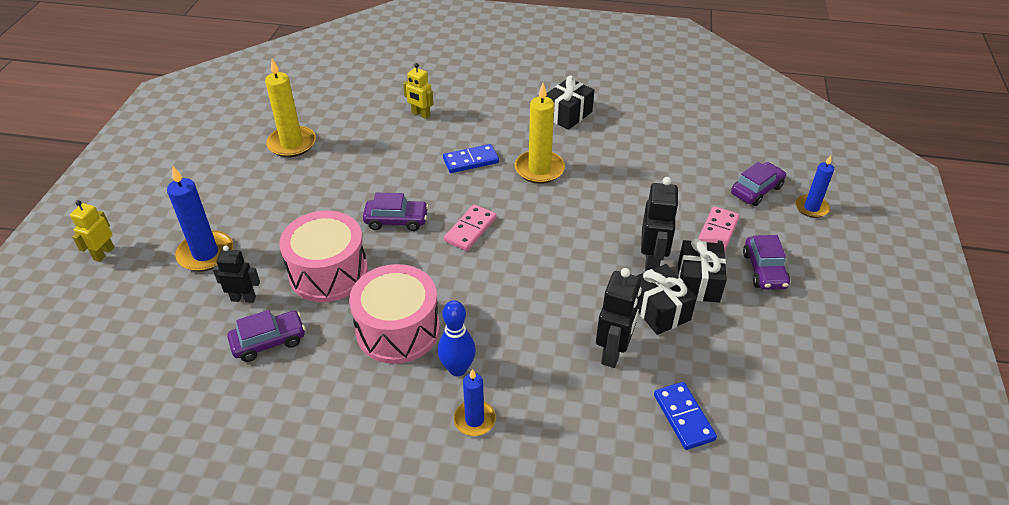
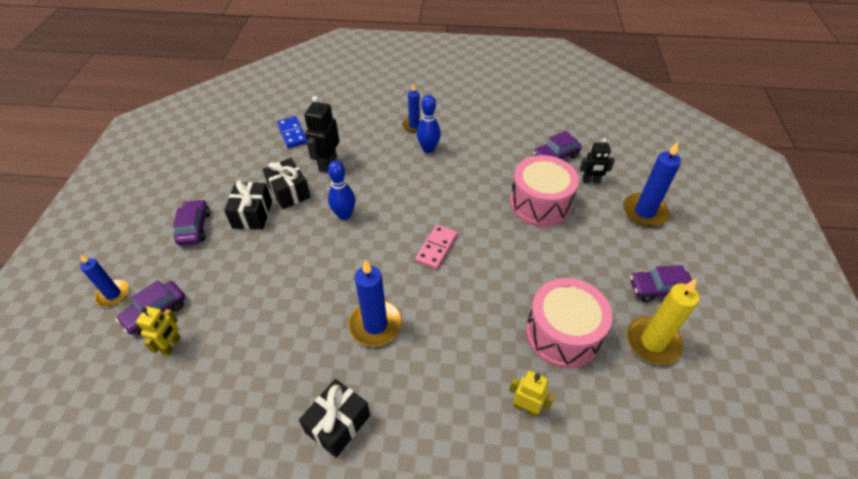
camera: 175 degrees right, 5 degrees up
yellow robot [70,200,114,262] -> yellow robot moved to [136,306,181,356]
pink drum [349,264,440,364] -> pink drum moved to [526,278,612,368]
purple car [363,193,429,231] -> purple car moved to [630,265,696,302]
blue domino [443,144,499,173] -> none
yellow candle [515,83,565,184] -> blue candle [348,259,402,346]
black robot [641,177,679,271] -> none
pink domino [698,206,740,252] -> none
none -> blue bowling pin [328,161,355,220]

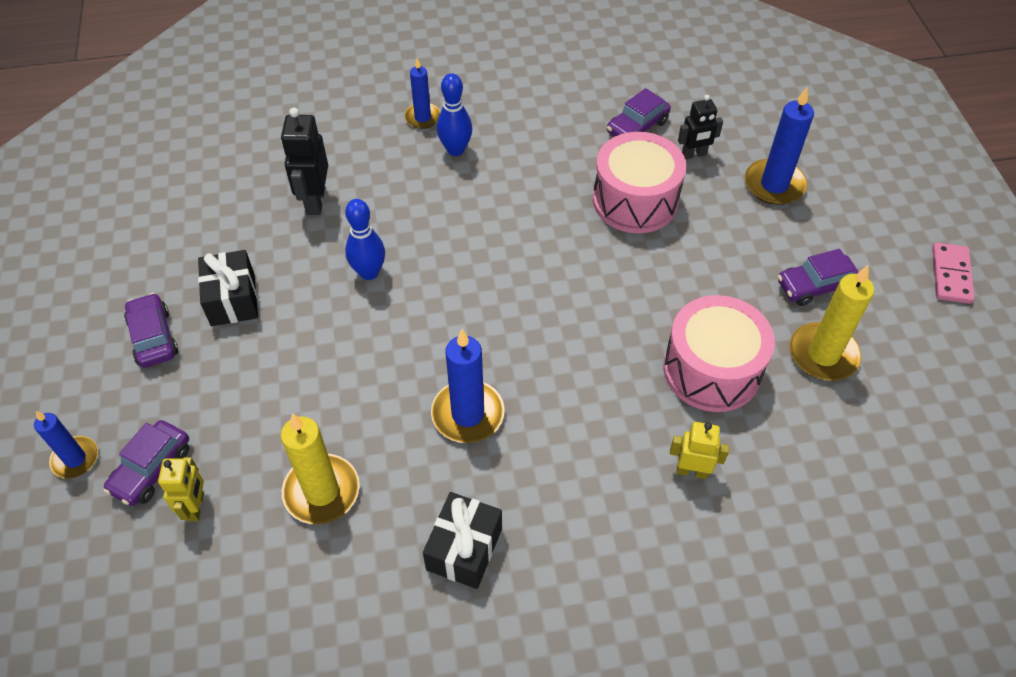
camera: 15 degrees left, 5 degrees up
black gift [263,158,311,209] -> none
blue domino [277,116,307,148] -> none
pink domino [415,225,457,270] -> pink domino moved to [932,242,974,304]
none -> yellow candle [281,413,359,524]

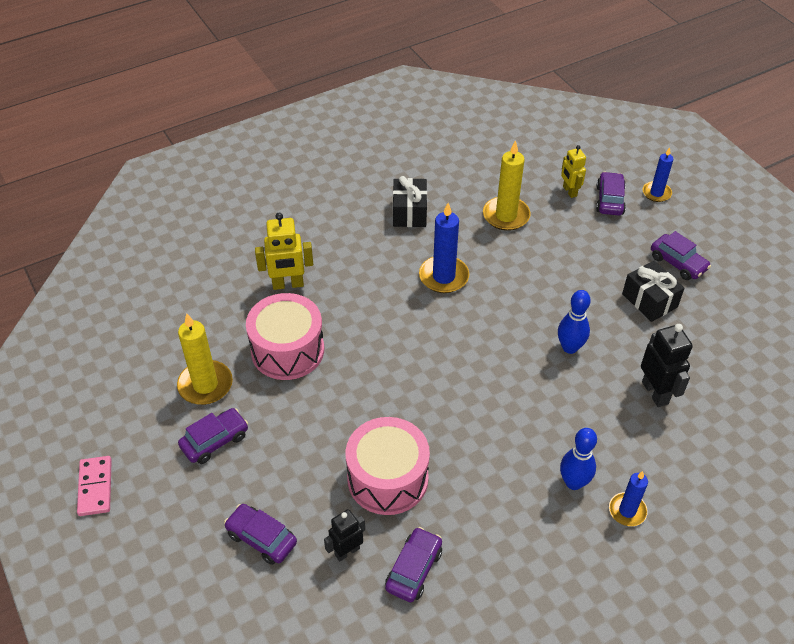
camera: 160 degrees right, 5 degrees down
yellow robot [670,422,729,479] -> yellow robot [255,213,313,290], size x1.53
blue candle [745,87,814,205] -> purple car [224,504,297,565]

